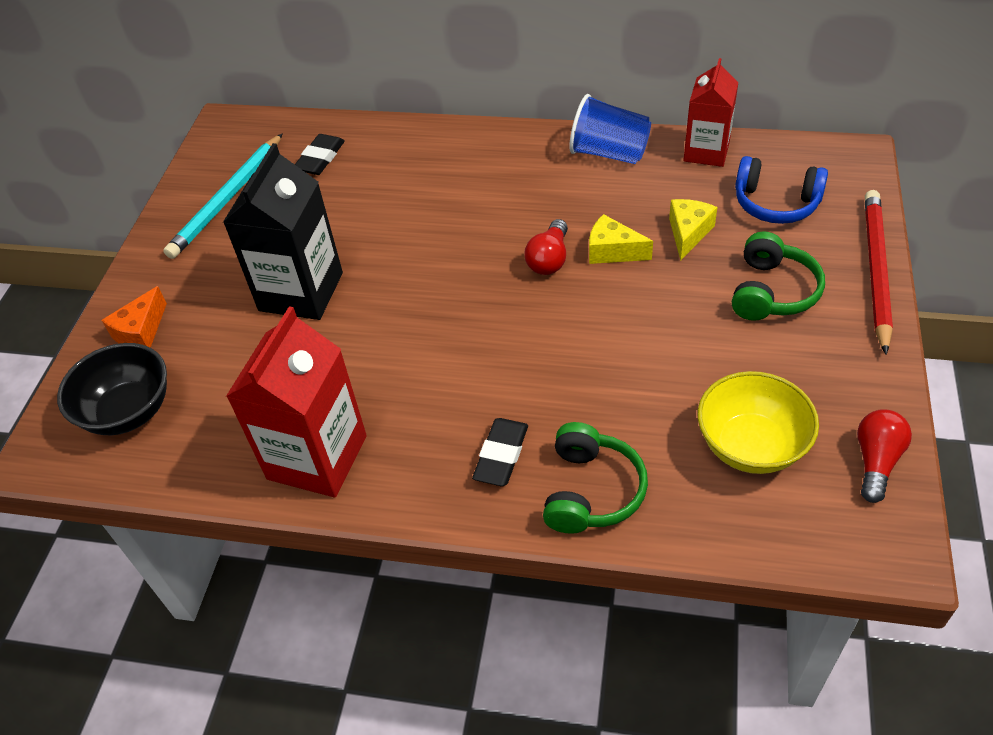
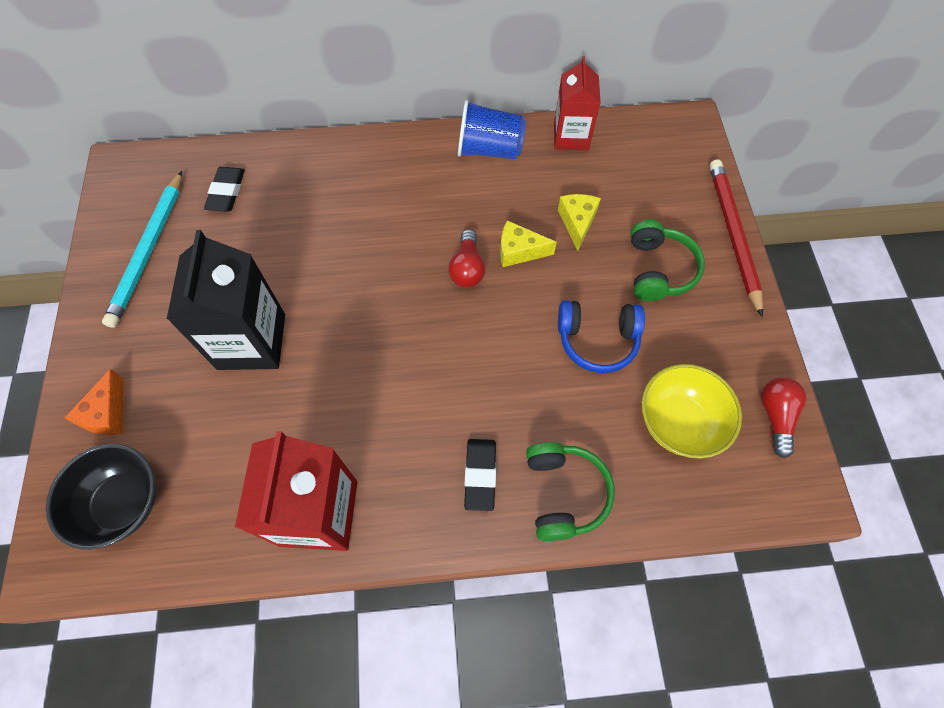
camera: 20 degrees left, 15 degrees up
blue headphones [735,156,828,224] -> blue headphones moved to [558,300,645,373]

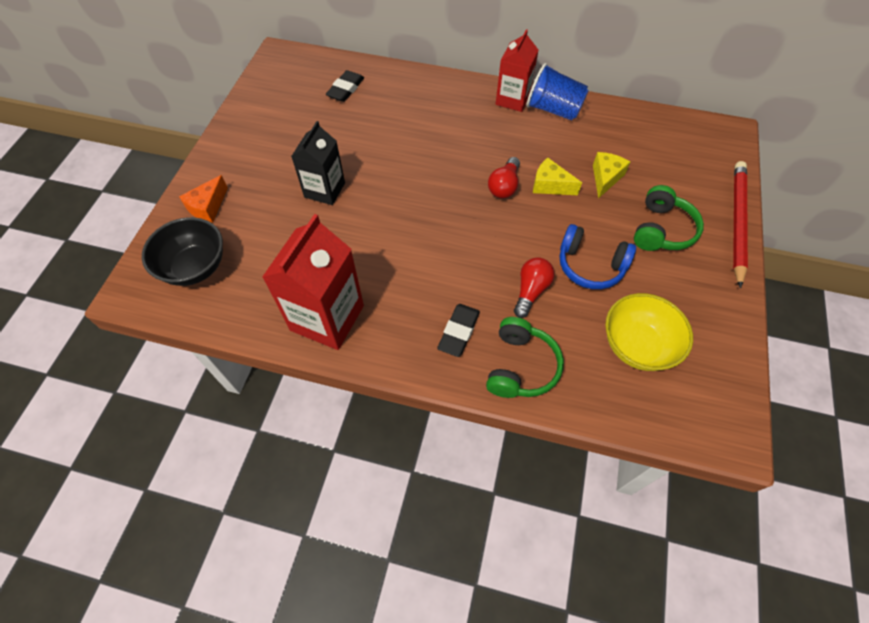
camera: 20 degrees right, 5 degrees down
turquoise pencil [102,171,182,328] -> none
black carton [167,230,285,370] -> black carton [291,121,345,205], size x0.65
red carton [554,56,601,150] -> red carton moved to [496,29,538,112]
red light bulb [761,377,807,458] -> red light bulb moved to [514,257,554,318]

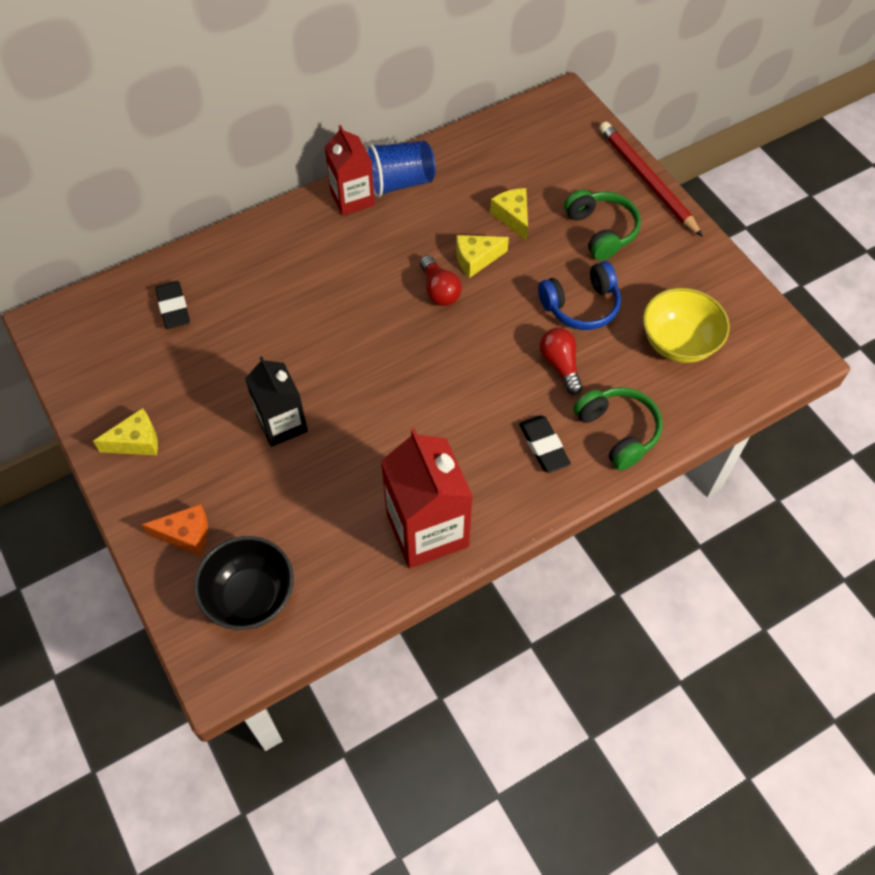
camera: 45 degrees left, 0 degrees up
orange cheese [179,175,228,223] -> orange cheese turned 75 degrees counterclockwise [142,504,208,556]
none -> yellow cheese [93,408,158,455]

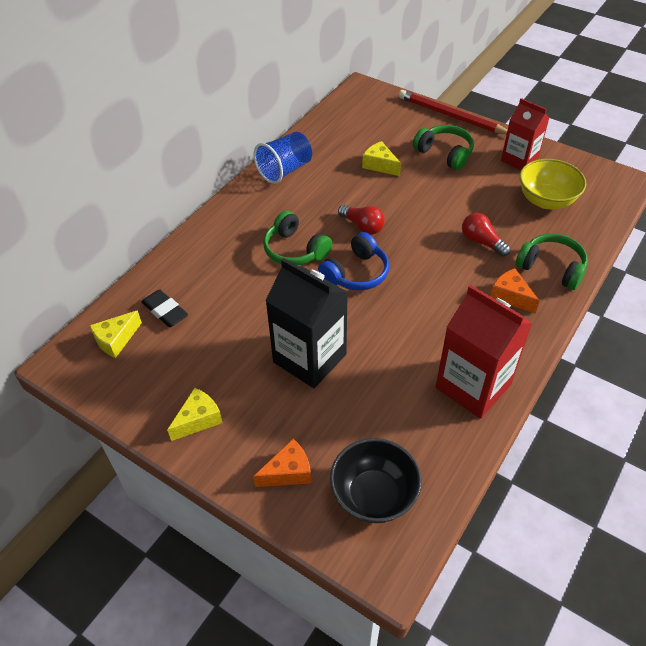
camera: 25 degrees left, 10 degrees down
black carton [245,356,308,447] -> black carton [265,258,348,388], size x1.53
red carton [324,125,375,216] -> red carton moved to [501,98,550,170]
yellow cheese [456,235,509,278] -> yellow cheese moved to [89,310,142,358]
black eraser [519,415,571,473] -> orange cheese [490,268,539,313]
blue headphones [538,261,621,330] -> blue headphones moved to [318,232,389,291]
none -> green headphones [263,211,333,266]

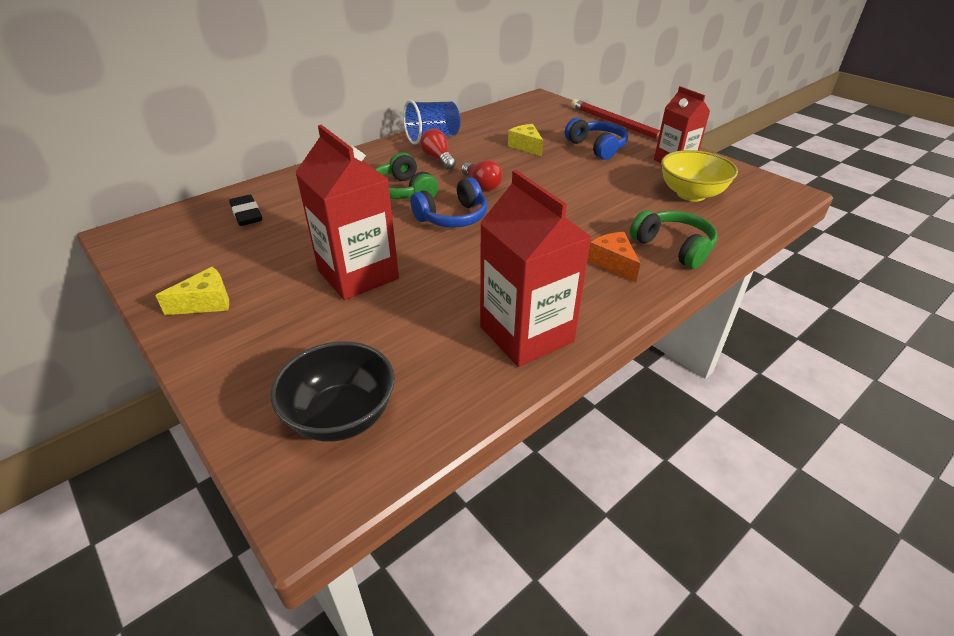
camera: 15 degrees right, 10 degrees down
yellow cheese [89,310,142,358] -> none
orange cheese [253,439,311,487] -> none
black carton [265,258,348,388] -> red carton [295,125,399,300]
green headphones [413,125,474,170] -> blue headphones [565,118,628,160]
red light bulb [462,213,510,257] -> red light bulb moved to [420,129,456,169]

